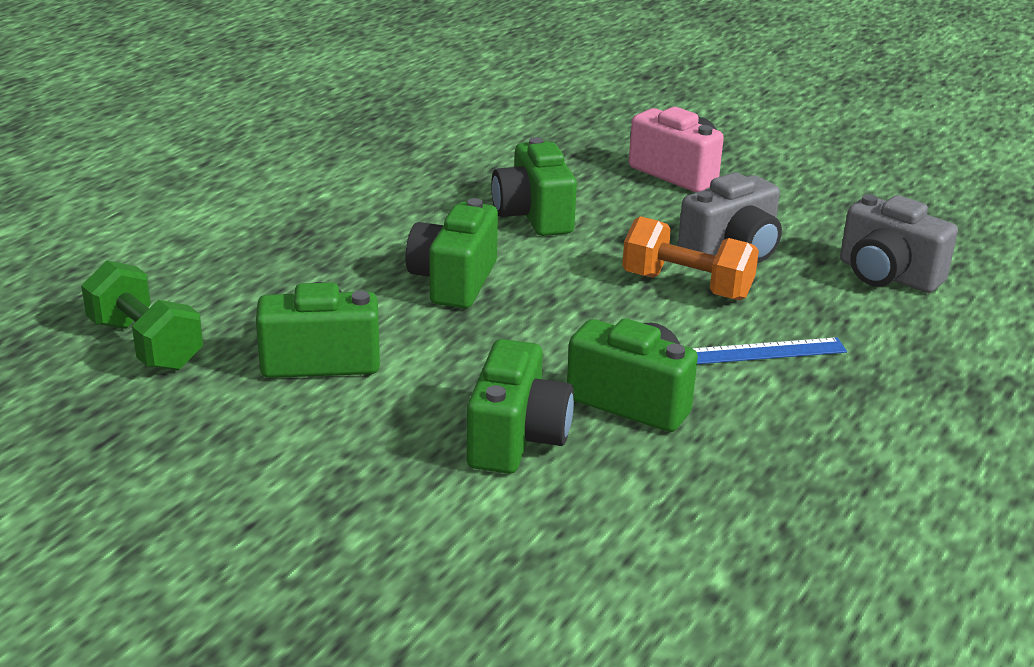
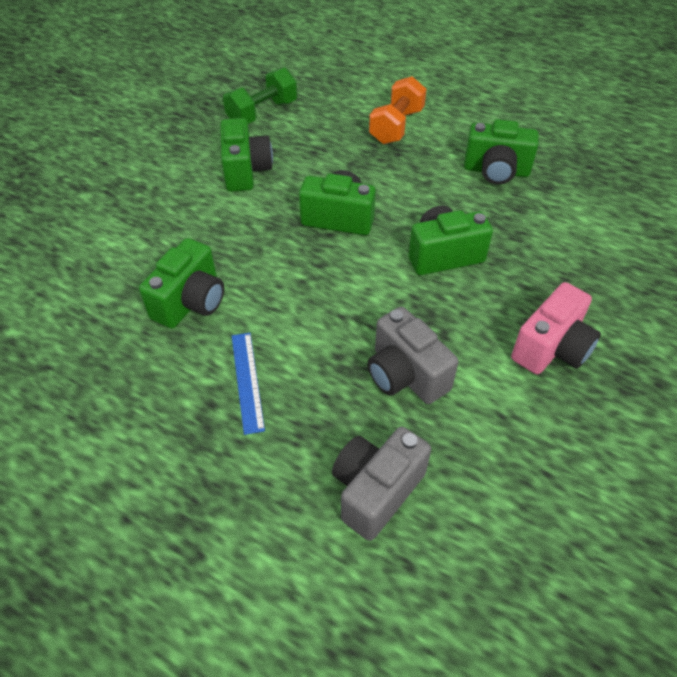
camera: 90 degrees right, 20 degrees up
green camera [466,339,574,474] -> green camera moved to [464,119,539,185]
orange dumbbell [622,216,759,300] -> orange dumbbell moved to [369,76,427,144]

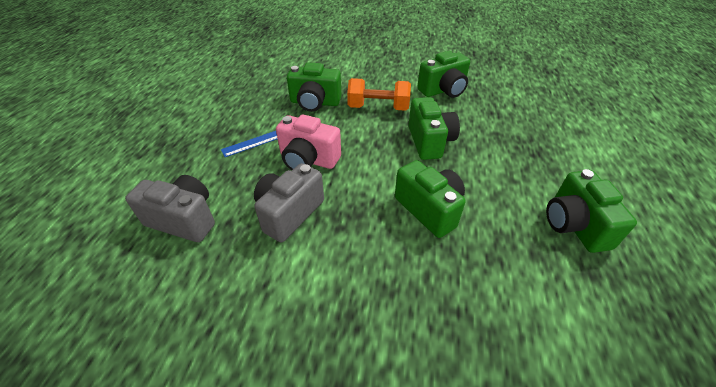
camera: 70 degrees right, 5 degrees down
green dumbbell [223,67,297,124] -> none
orange dumbbell [369,76,427,144] -> orange dumbbell moved to [347,78,411,111]
pink camera [511,282,601,374] -> pink camera moved to [276,114,341,170]

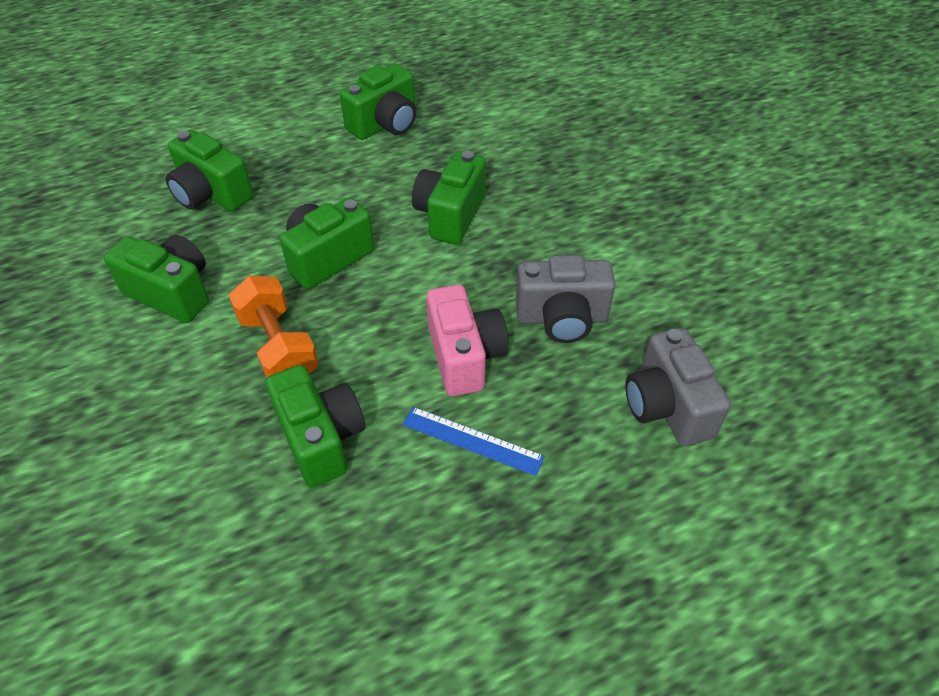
camera: 125 degrees left, 5 degrees up
none -> green camera [165,130,253,211]

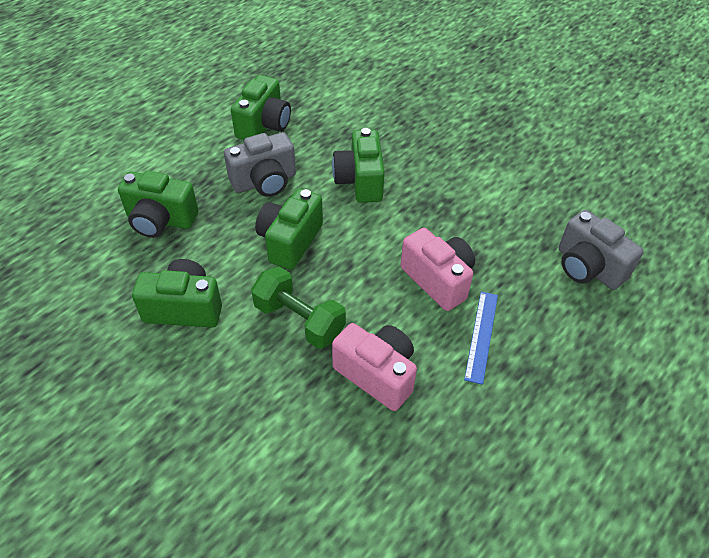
camera: 25 degrees left, 0 degrees up
orange dumbbell [229,276,319,378] -> green dumbbell [251,266,346,349]
green camera [265,365,366,488] -> pink camera [332,323,417,411]
blue ruler [402,407,545,476] -> blue ruler turned 75 degrees counterclockwise [464,292,498,385]
grey camera [516,255,616,343] -> grey camera moved to [224,132,296,197]

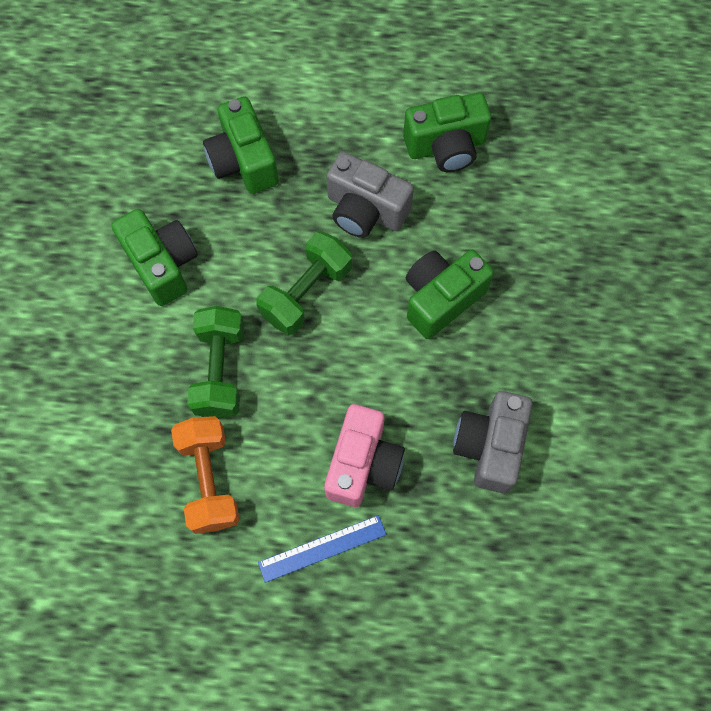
camera: 55 degrees right, 20 degrees up
green camera [255,189,323,270] -> green dumbbell [256,231,352,335]
pink camera [332,323,417,411] -> orange dumbbell [171,416,240,534]
grey camera [559,210,643,290] -> grey camera moved to [453,391,533,493]

